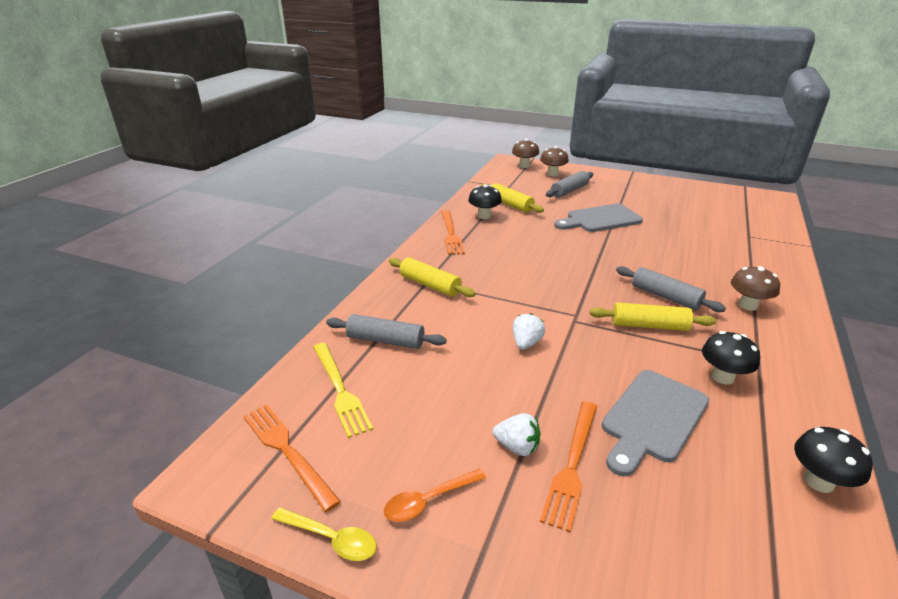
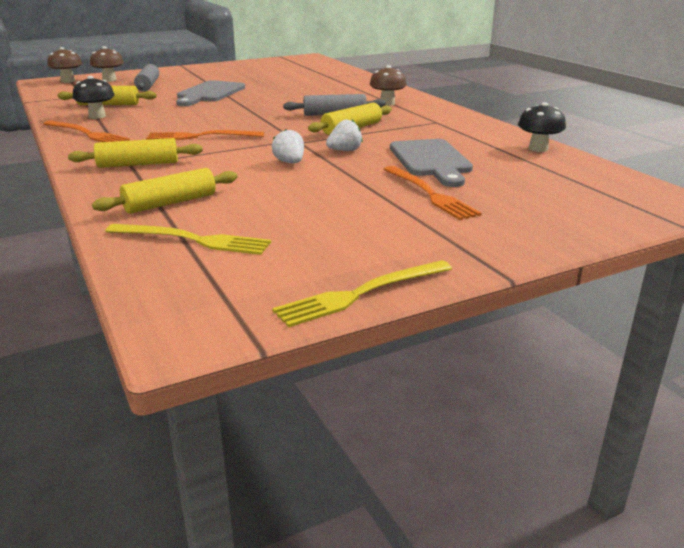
camera: 50 degrees left, 5 degrees down
orange fork [243,404,341,512] -> orange fork moved to [146,130,264,140]
yellow spoon [271,507,377,561] -> yellow fork [272,260,452,328]
grey rolling pin [326,314,447,349] -> yellow rolling pin [92,168,238,214]
orange spoon [384,469,486,522] -> none
white strawberry [493,413,540,456] -> white strawberry moved to [326,120,363,151]
black mushroom [702,331,760,385] -> none

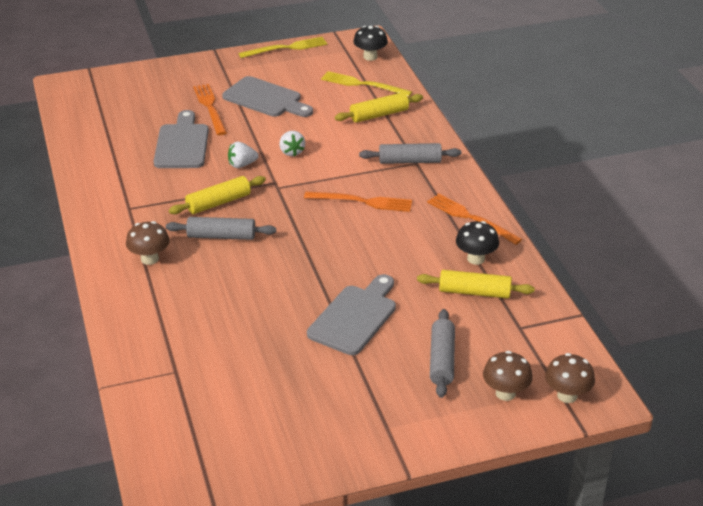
camera: 170 degrees left, 10 degrees up
yellow rolling pin [68,138,203,168] -> grey rolling pin [359,143,461,164]
black mushroom [518,102,566,152] -> black mushroom moved to [353,26,388,61]
none -> grey cutting board [222,76,313,117]

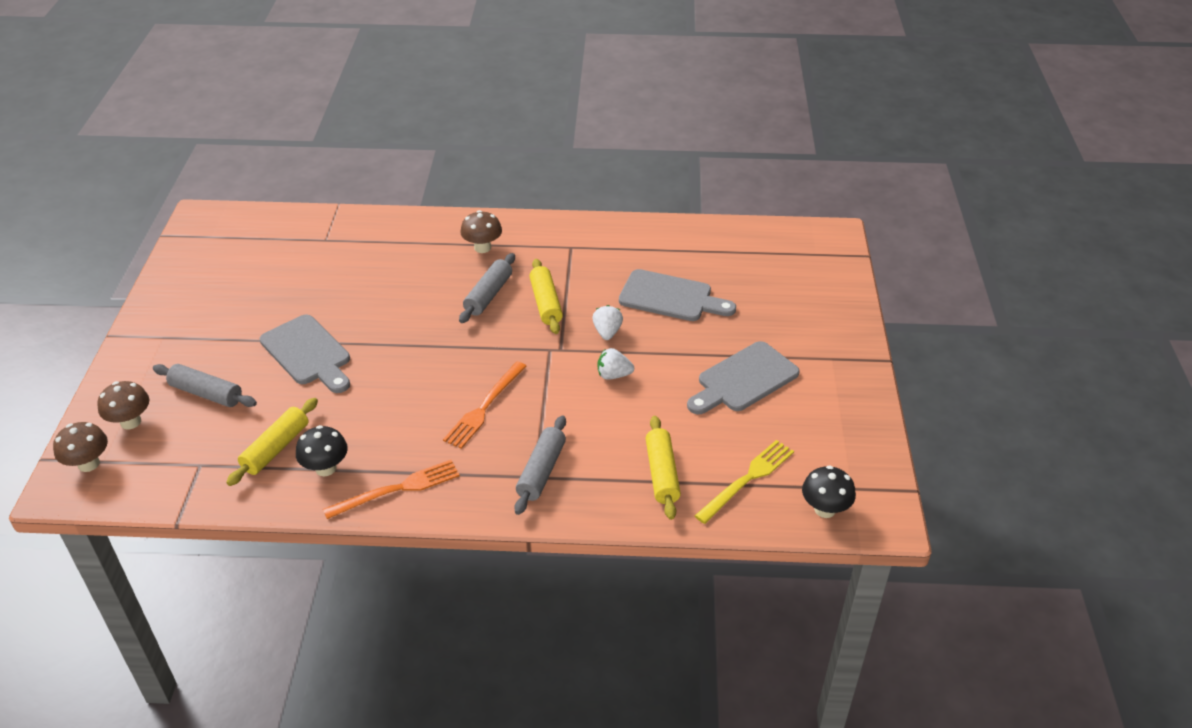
camera: 110 degrees right, 5 degrees up
orange fork [193,84,227,135] -> none
yellow fork [238,37,327,58] -> none

